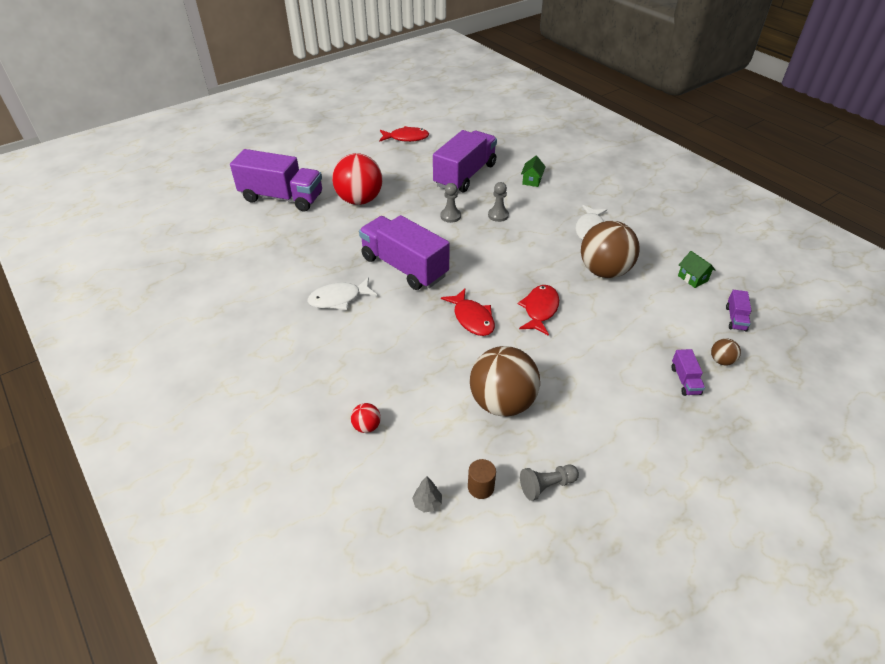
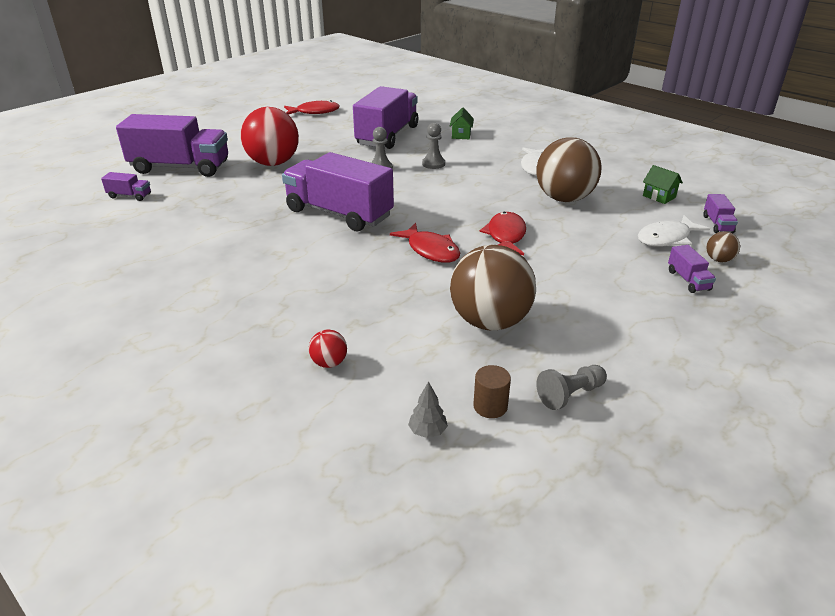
camera: 10 degrees left, 10 degrees down
white fish [308,277,377,310] -> white fish moved to [638,215,710,247]
none -> purple truck [101,172,151,201]

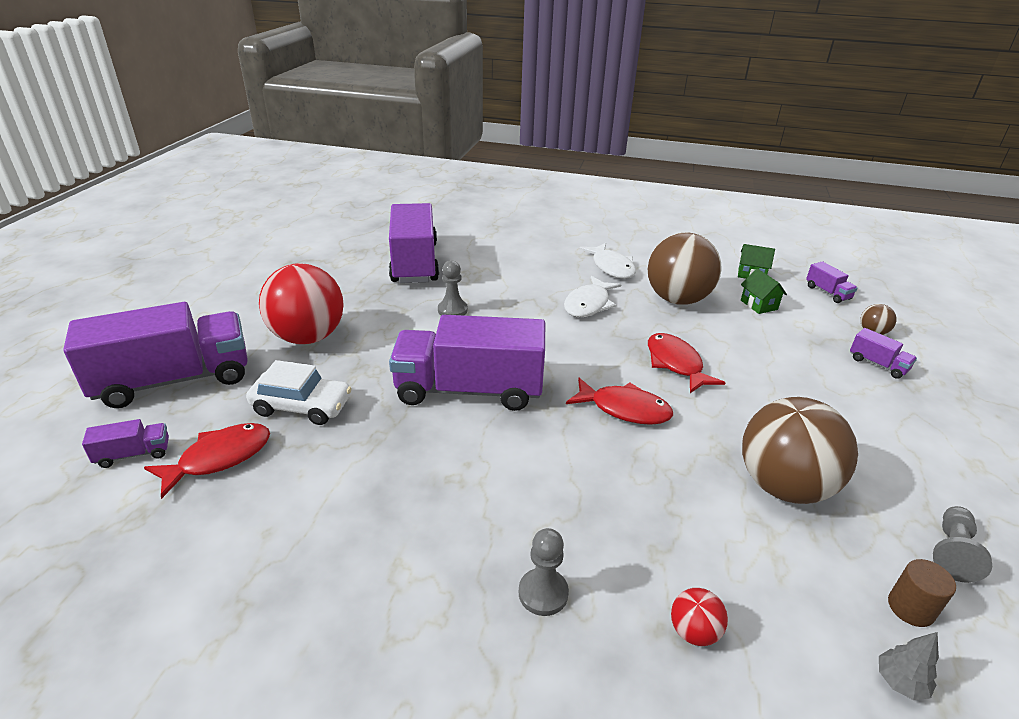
camera: 30 degrees left, 0 degrees up
red fish [284,100,340,115] -> red fish moved to [144,423,270,499]
grey pawn [422,123,445,169] -> grey pawn moved to [519,528,569,616]
green house [450,107,474,139] -> green house moved to [741,268,787,314]
white fish [638,215,710,247] -> white fish moved to [564,276,621,317]
none -> white car [246,360,352,425]

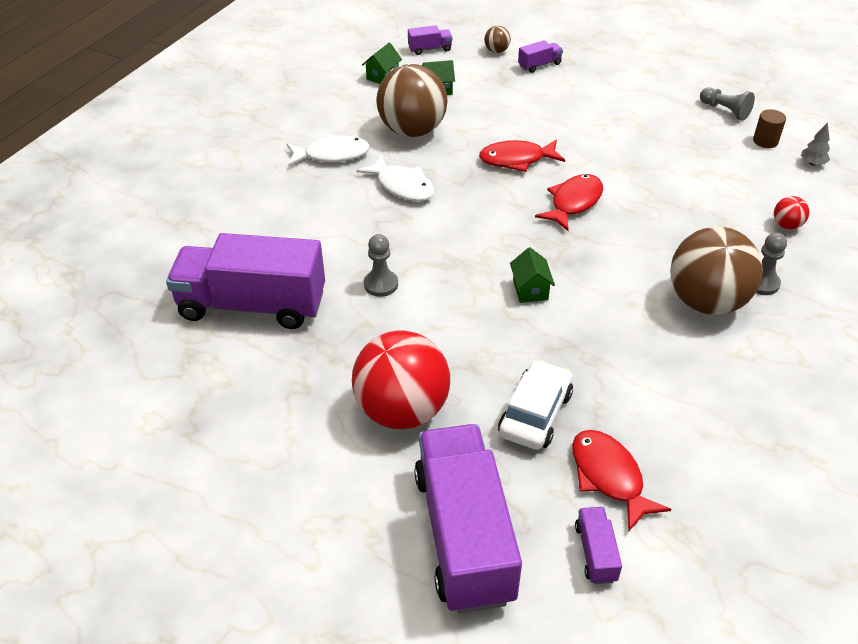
camera: 75 degrees left, 10 degrees up
purple truck [389,315,545,411] -> green house [510,247,555,303]
brown ball [742,397,858,504] -> brown ball moved to [670,227,763,315]

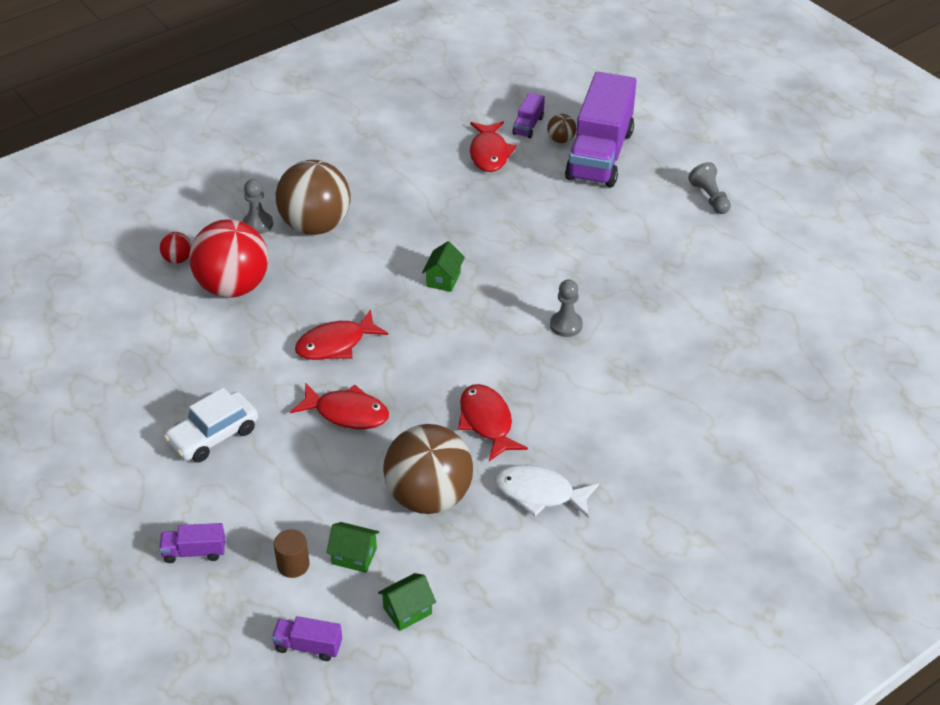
camera: 155 degrees left, 0 degrees up
purple truck [166,233,325,329] -> none
red ball [352,331,450,429] -> red ball moved to [189,219,269,298]
white fish [356,155,434,202] -> red fish [458,384,528,461]
brown ball [484,26,511,53] -> brown ball moved to [547,114,576,143]
white car [498,359,573,450] -> white car moved to [164,388,258,463]
grey pawn [700,87,755,121] -> grey pawn moved to [688,162,731,214]
brown cylinder [753,109,786,148] -> brown cylinder moved to [274,529,309,578]
grey tree [801,122,830,166] -> none

